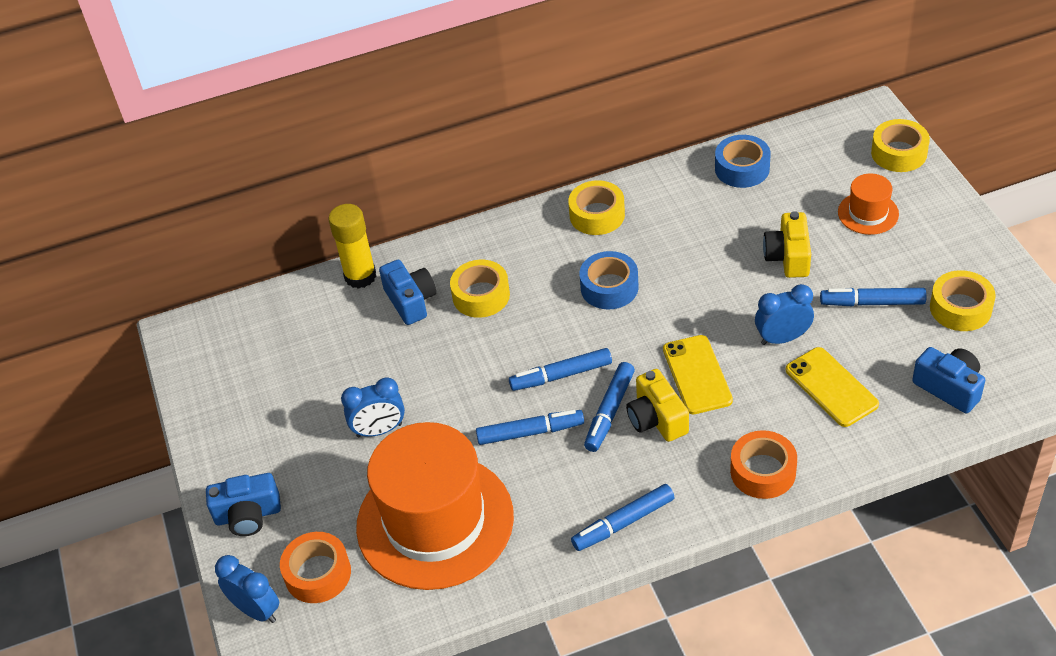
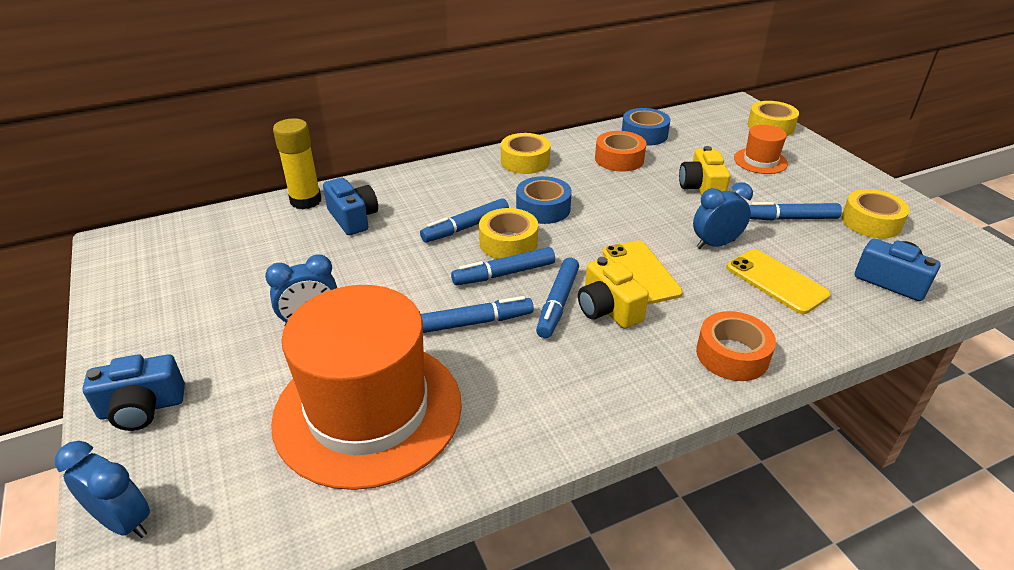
camera: 10 degrees left, 10 degrees down
orange tape [280,532,351,603] -> orange tape moved to [595,131,646,172]
yellow tape [450,260,510,318] -> yellow tape moved to [479,208,538,259]
blue marker [571,484,675,551] -> blue marker moved to [420,198,509,242]

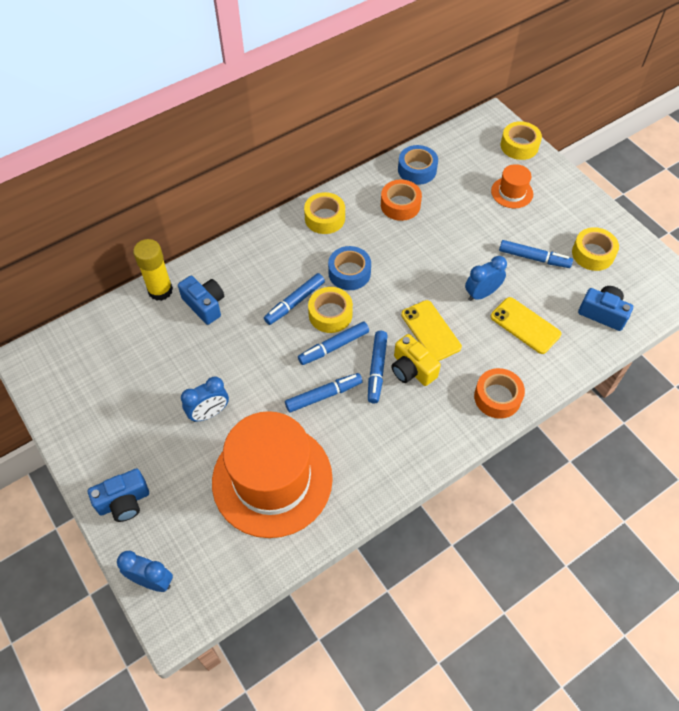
camera: 10 degrees left, 20 degrees up
yellow camera [679,146,731,196] -> none
blue marker [749,202,842,220] -> blue marker turned 150 degrees counterclockwise [499,240,573,268]

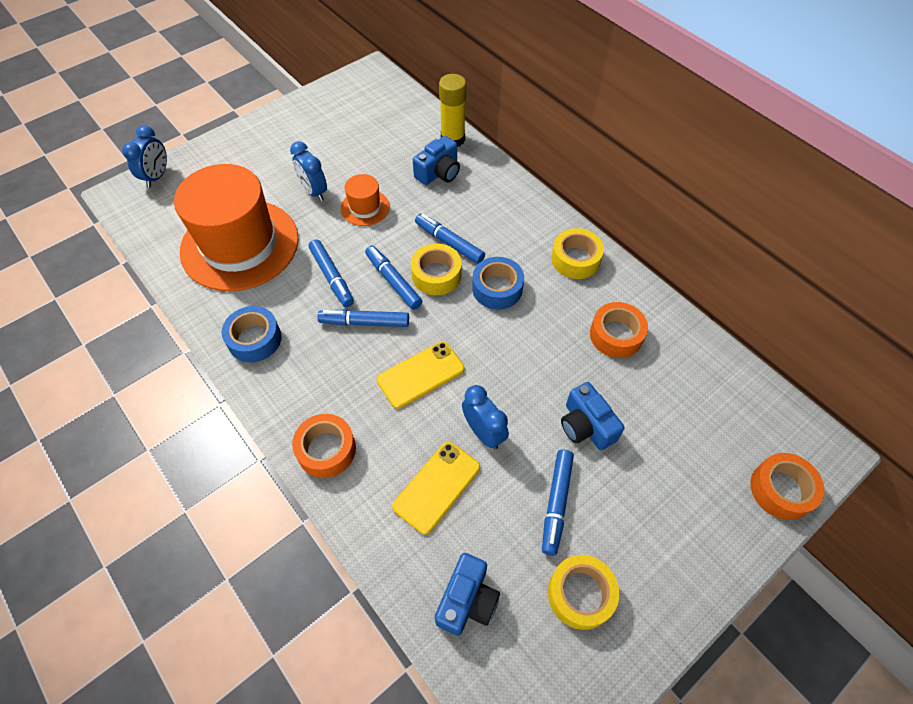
camera: 85 degrees right, 0 degrees up
blue camera [88,468,149,522] -> blue camera moved to [561,382,625,450]
yellow camera [392,334,441,386] -> none
blue tape [398,145,438,185] -> blue tape moved to [222,306,282,362]
orange hat [491,164,533,208] -> orange hat moved to [341,174,390,226]
yellow tape [501,121,542,160] -> orange tape [750,453,825,520]

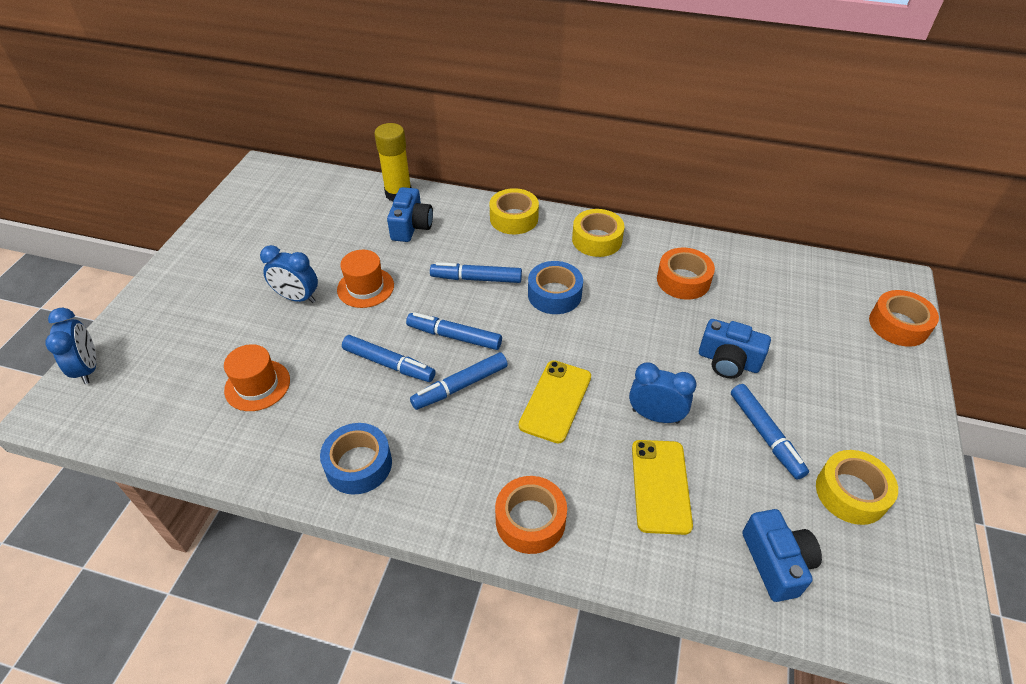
camera: 35 degrees left, 10 degrees down
orange hat [174,164,299,291] -> orange hat [224,344,290,411], size x0.44
yellow tape [411,244,462,295] -> yellow tape moved to [489,188,539,234]

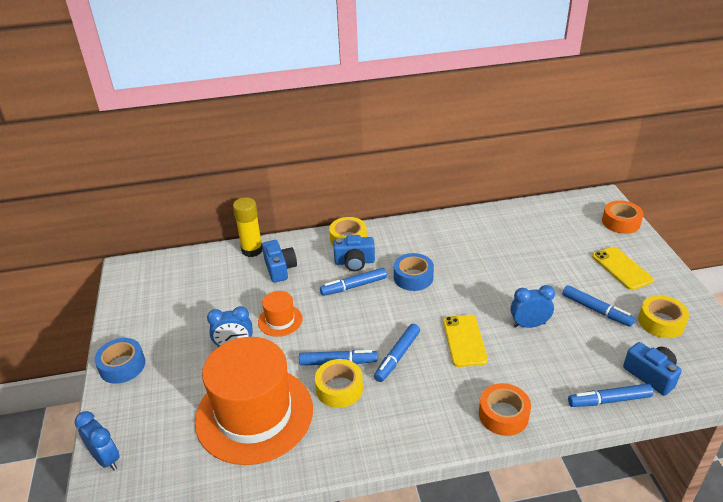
camera: 25 degrees left, 10 degrees down
orange hat [224,344,290,411] -> orange hat [195,337,313,465], size x2.29
blue tape [320,423,392,495] -> blue tape moved to [94,338,145,384]
blue marker [406,312,502,350] -> blue marker moved to [568,384,653,407]
yellow tape [572,209,625,257] -> yellow tape moved to [315,359,363,408]
yellow phone [632,440,693,535] -> yellow phone moved to [592,246,654,290]
orange tape [657,247,715,300] -> none
blue camera [699,319,771,378] -> blue camera moved to [333,235,375,271]

